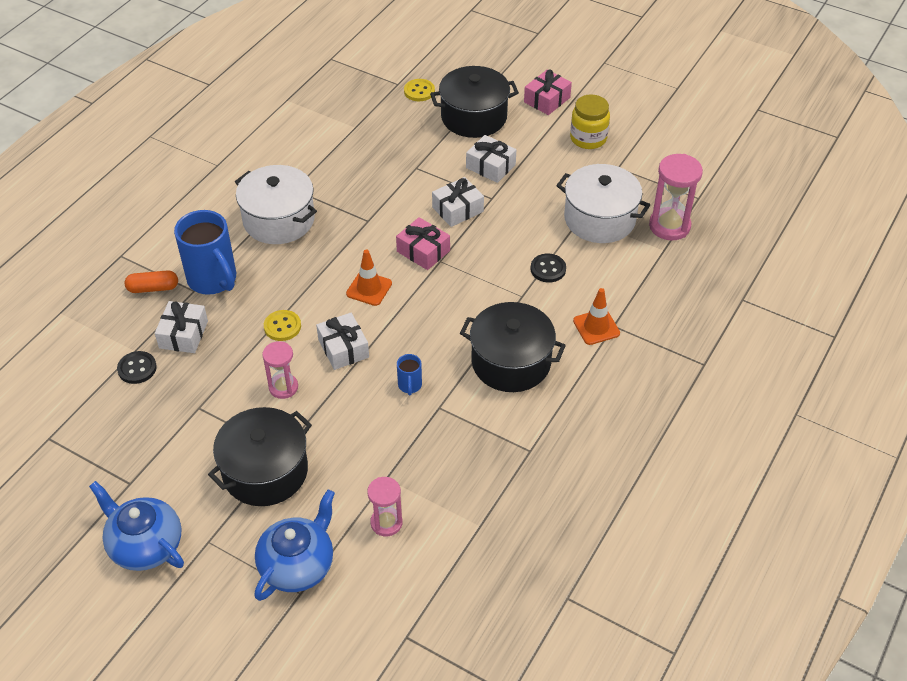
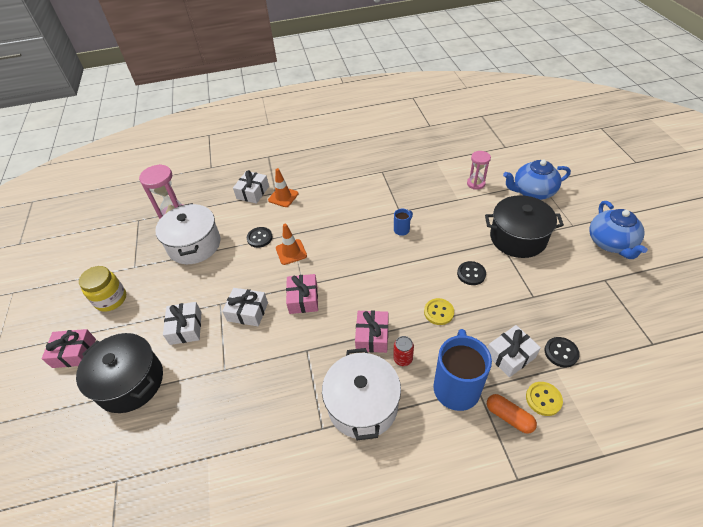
camera: 130 degrees left, 0 degrees up
pink hourglass [262,341,298,399] -> black button [457,261,486,285]
white gift [316,313,369,370] -> white gift moved to [233,170,269,204]
orange traffic cone [346,249,392,306] -> orange traffic cone moved to [276,224,307,265]
yellow button [404,79,435,101] -> yellow button moved to [526,382,563,416]
black pot [460,302,566,392] -> none
none -> pink gift [355,311,388,353]
none -> red can [393,336,414,366]

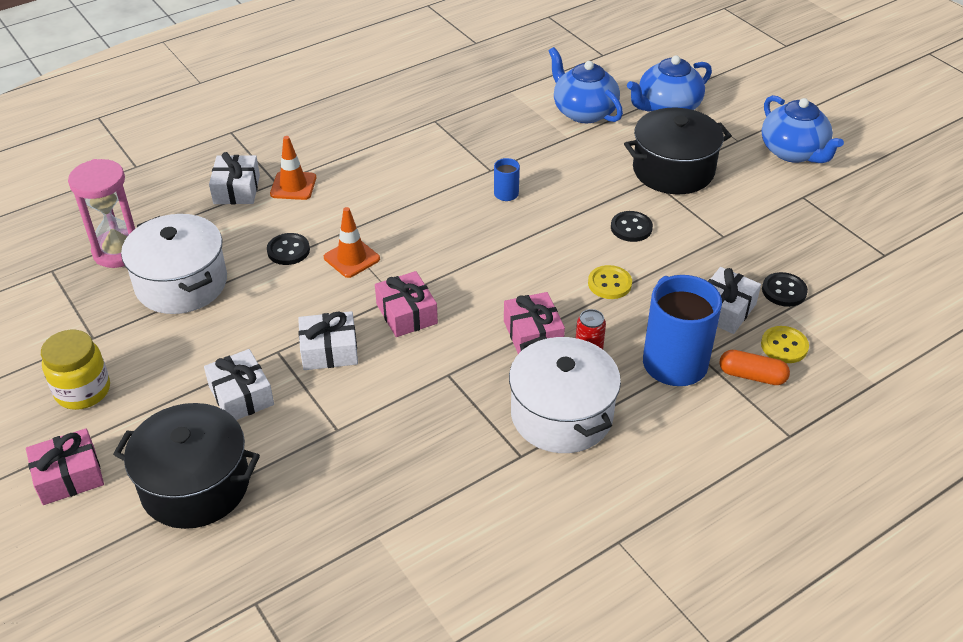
camera: 25 degrees left, 5 degrees down
pink hourglass [467,151,491,190] -> blue teapot [549,47,623,123]

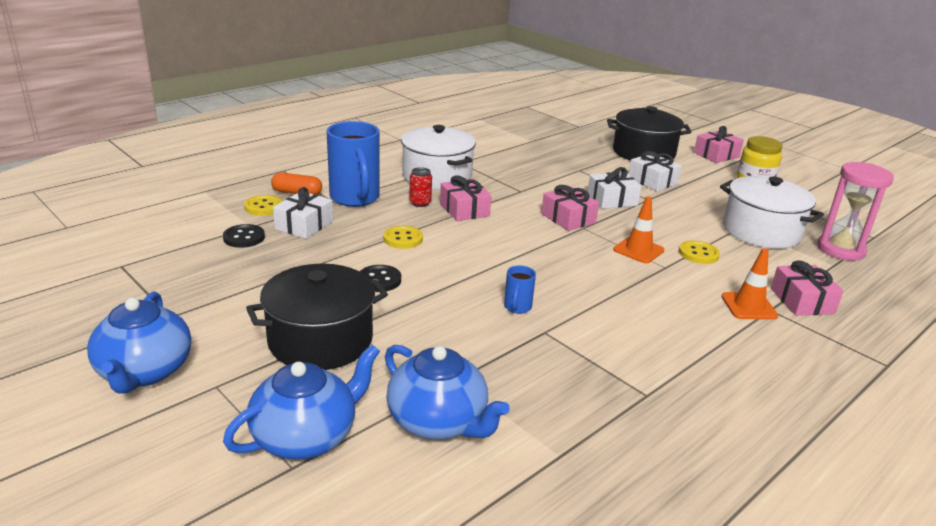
camera: 170 degrees right, 15 degrees down
white gift [209,152,260,204] -> pink gift [771,260,844,316]
black button [267,233,310,265] -> yellow button [679,241,720,264]
blue teapot [762,95,844,163] -> blue teapot turned 150 degrees counterclockwise [87,291,192,394]

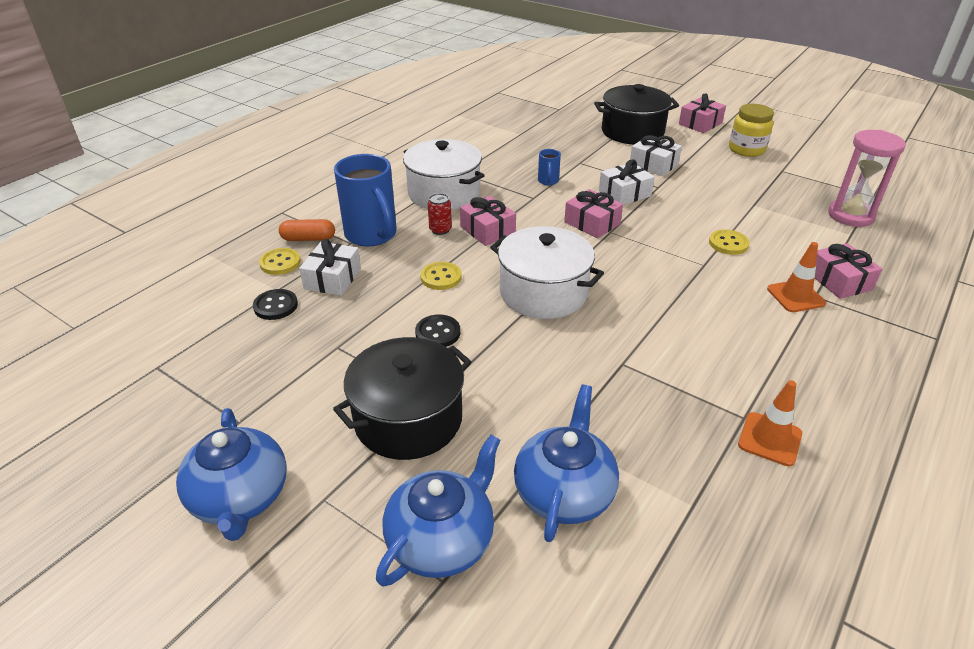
camera: 10 degrees left, 10 degrees up
blue teapot [385,345,510,440] -> blue teapot turned 105 degrees counterclockwise [514,384,619,542]
blue mug [504,265,536,314] -> blue mug moved to [538,149,561,185]
orange traffic cone [613,196,664,263] -> orange traffic cone moved to [738,380,802,467]
white pot [720,176,824,249] -> white pot moved to [490,226,604,319]

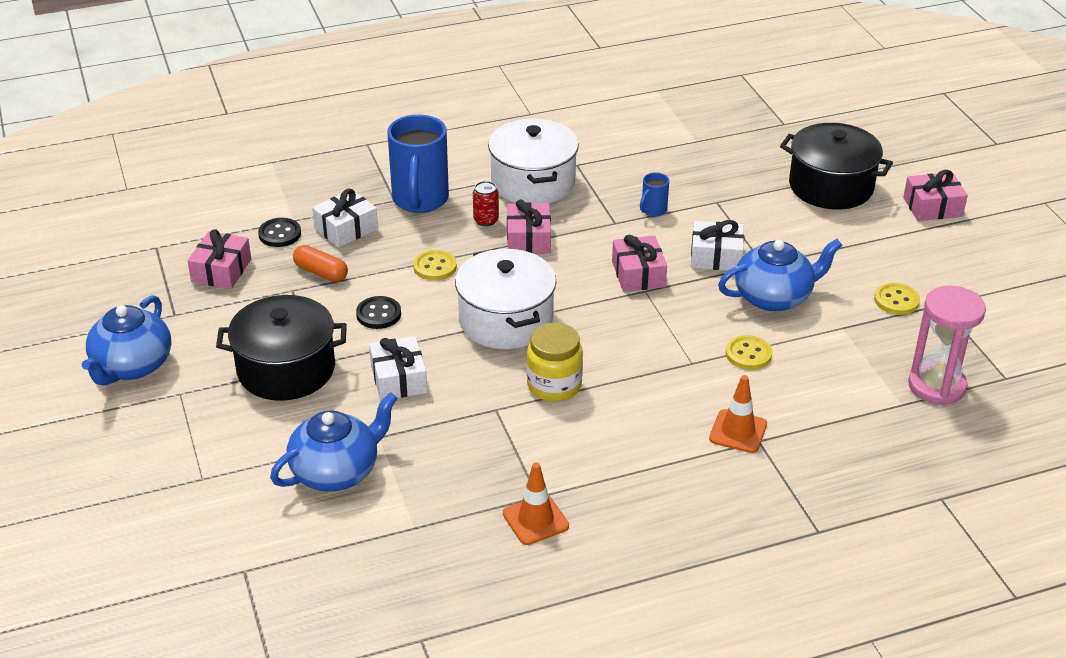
camera: 35 degrees right, 0 degrees up
yellow button [259,248,301,275] -> yellow button moved to [874,283,920,315]
orange capsule [279,219,335,241] -> orange capsule moved to [293,245,348,282]
blue teapot [376,435,501,587] -> blue teapot moved to [718,239,842,312]
white gift [630,135,682,176] -> white gift moved to [369,336,427,401]
yellow jar [729,104,774,157] -> yellow jar moved to [527,323,583,402]
pink gift [814,243,882,299] -> pink gift moved to [188,229,251,289]

